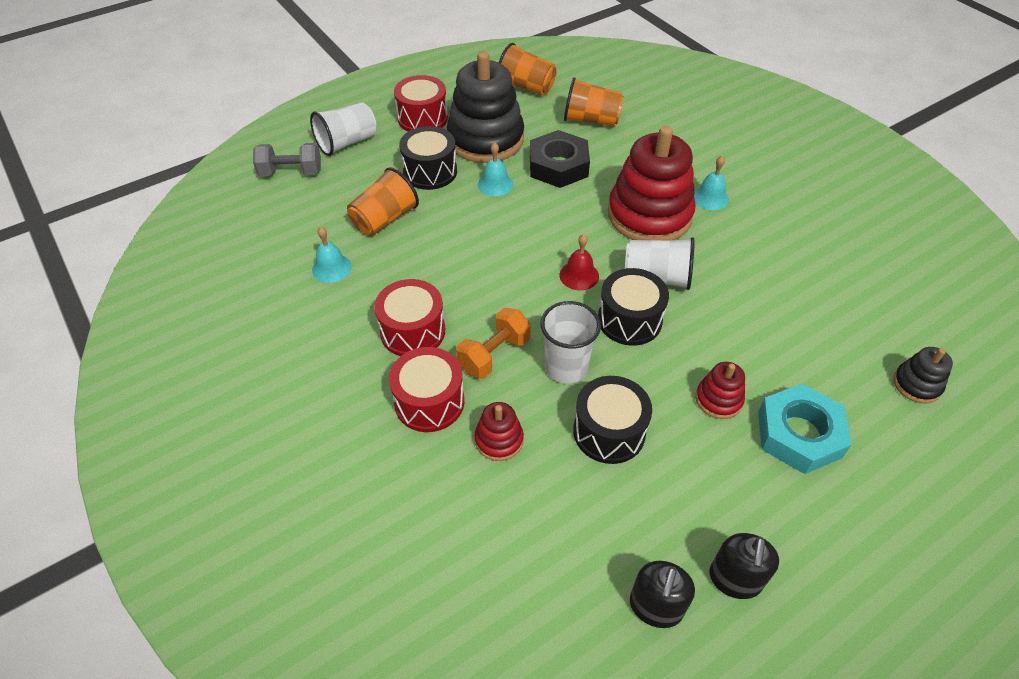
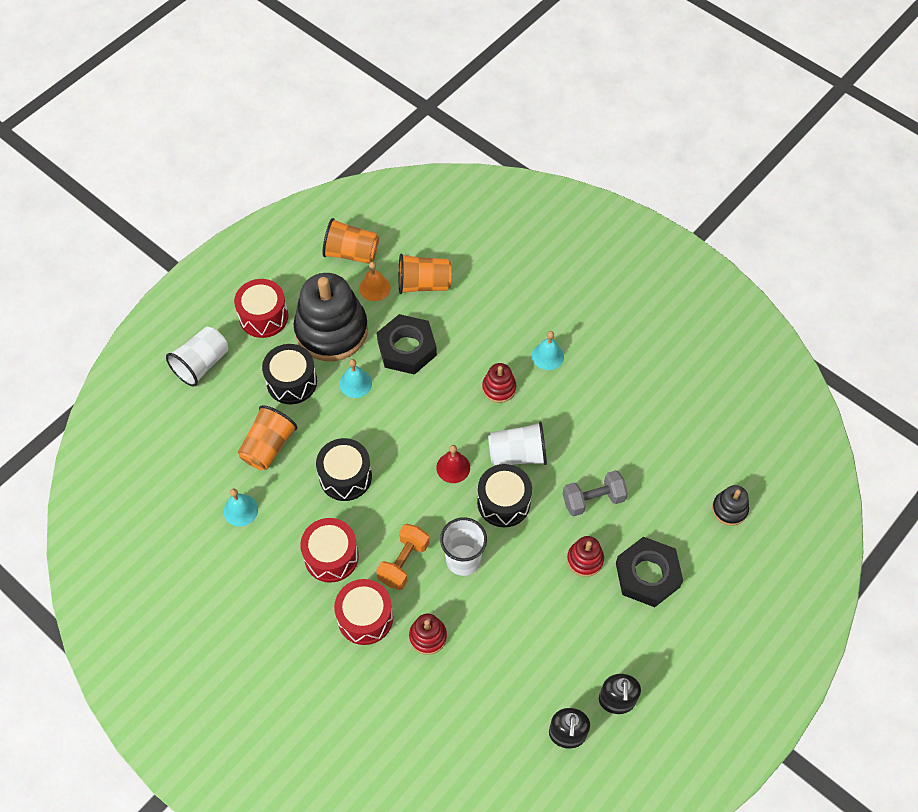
camera: 15 degrees left, 10 degrees up
grey dumbbell [253,143,321,176] -> grey dumbbell moved to [563,470,628,516]
black drum [573,376,652,464] -> black drum moved to [316,438,372,501]
red stacking toy [608,126,695,240] -> red stacking toy [482,363,516,403], size x0.45
turquoise nut [758,384,852,474] -> black nut [616,537,683,607]
none -> orange bell [359,262,391,301]

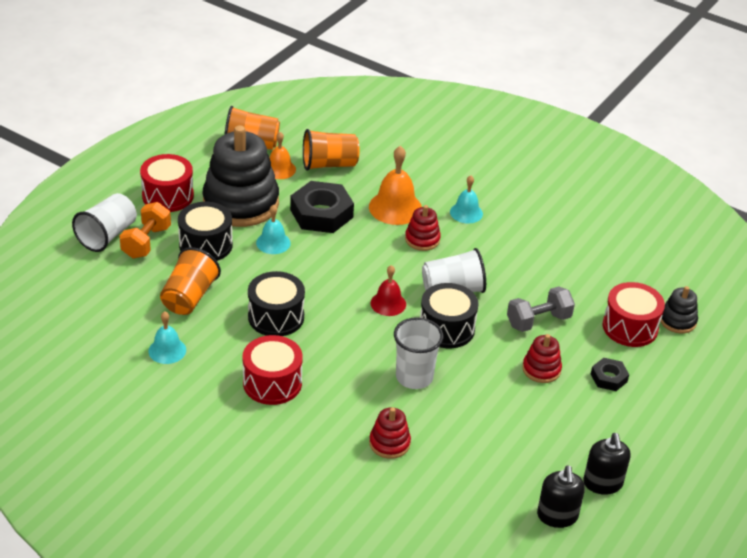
camera: 10 degrees left, 20 degrees down
red drum [334,579,393,645] -> red drum moved to [603,282,665,347]
orange dumbbell [376,524,429,590] -> orange dumbbell moved to [119,202,171,259]
black nut [616,537,683,607] -> black nut [591,358,629,391], size x0.52
none -> orange bell [369,146,422,225]

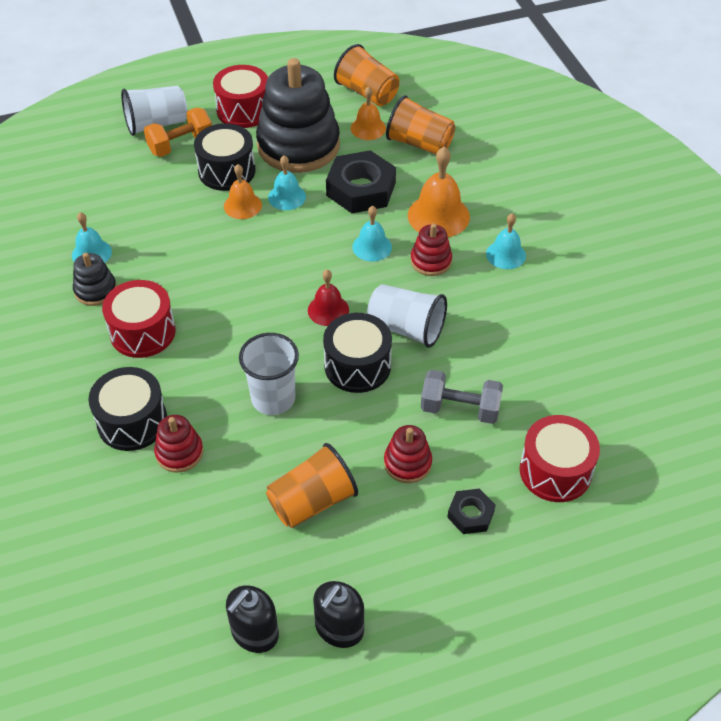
camera: 40 degrees right, 10 degrees up
orange cup [160,247,221,315] -> orange cup moved to [266,443,358,528]
black drum [248,271,305,336] -> black drum moved to [88,367,167,451]
black stacking toy [660,286,698,334] -> black stacking toy moved to [73,253,117,306]
none -> orange bell [224,164,262,219]
none -> turquoise bell [352,206,392,262]

